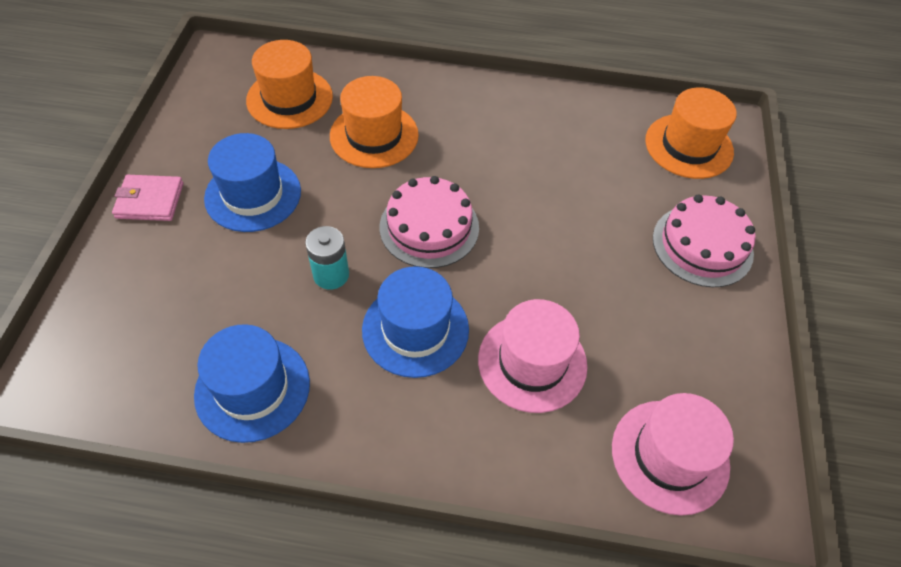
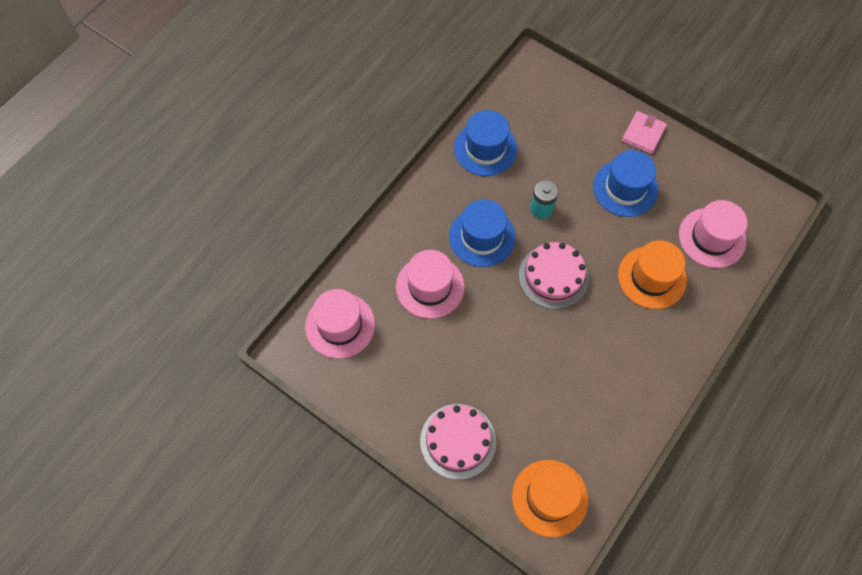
camera: 120 degrees right, 10 degrees up
orange hat [246,40,333,129] -> pink hat [679,200,747,268]

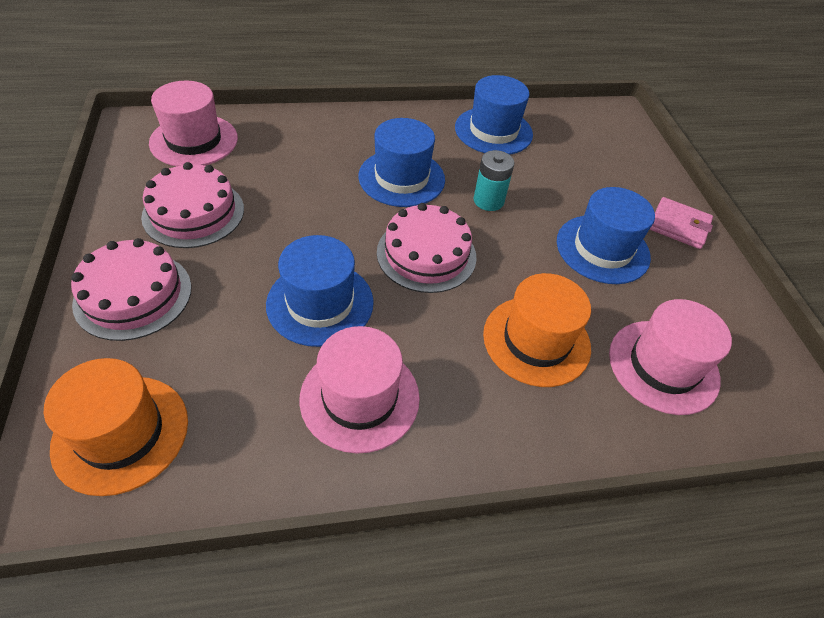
camera: 40 degrees right, 15 degrees down
pink hat [396,250,465,319] -> pink hat moved to [299,326,420,454]
pink wallet [622,111,667,154] -> pink wallet turned 45 degrees clockwise [650,197,713,249]
none -> pink cake [141,162,244,248]
none -> blue hat [266,235,374,347]

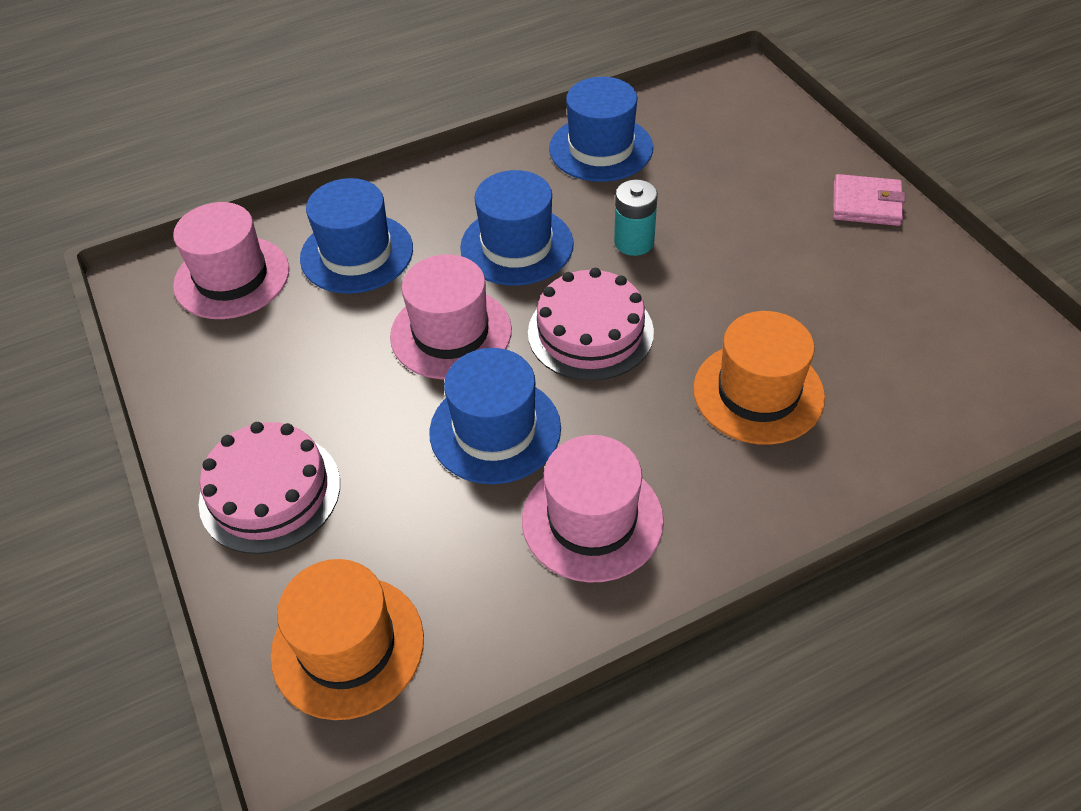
camera: 10 degrees left, 0 degrees up
pink cake [141,162,244,248] -> none
blue hat [557,187,655,284] -> blue hat moved to [300,178,413,294]
pink hat [609,299,732,415] -> pink hat moved to [390,254,512,379]

